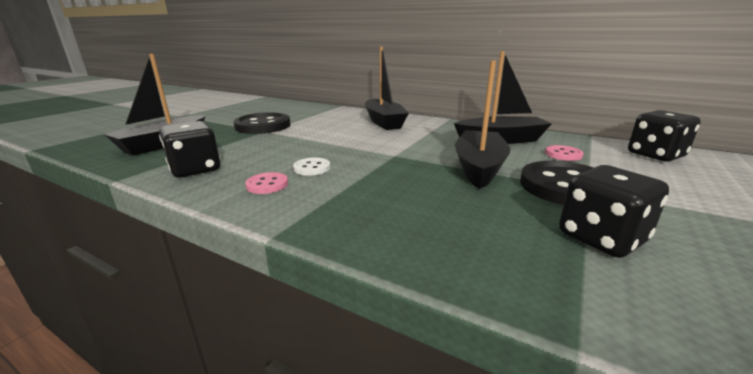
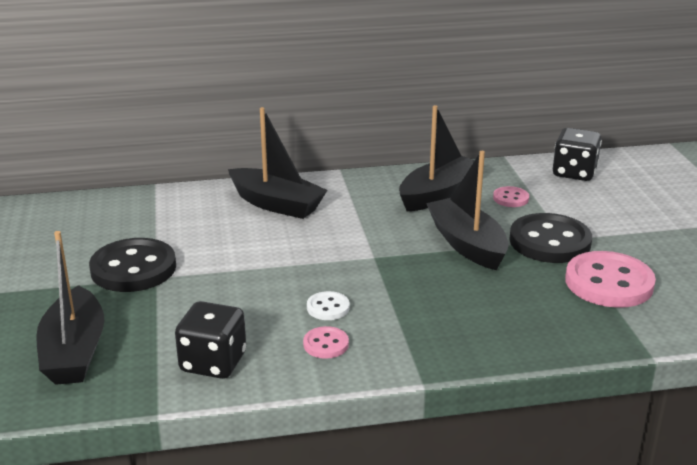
camera: 40 degrees left, 5 degrees up
black dice [559,165,669,258] -> pink button [565,251,656,308]

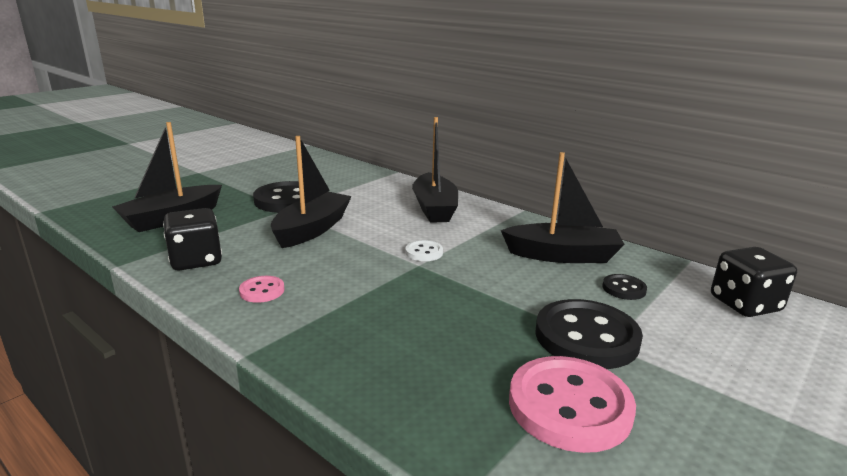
camera: 50 degrees right, 5 degrees down
white button [307,291,350,320] -> white button moved to [405,240,443,261]
black boat [426,151,509,270] -> black boat moved to [271,136,352,248]
pink button [493,186,529,207] -> black button [602,274,647,300]

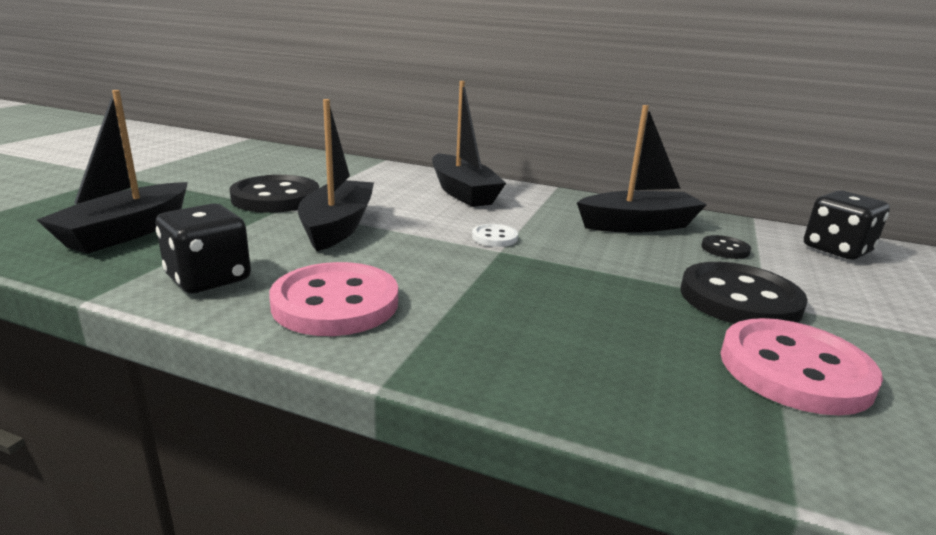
camera: 20 degrees left, 0 degrees up
pink button [239,276,284,303] -> pink button [269,262,398,336], size x2.09

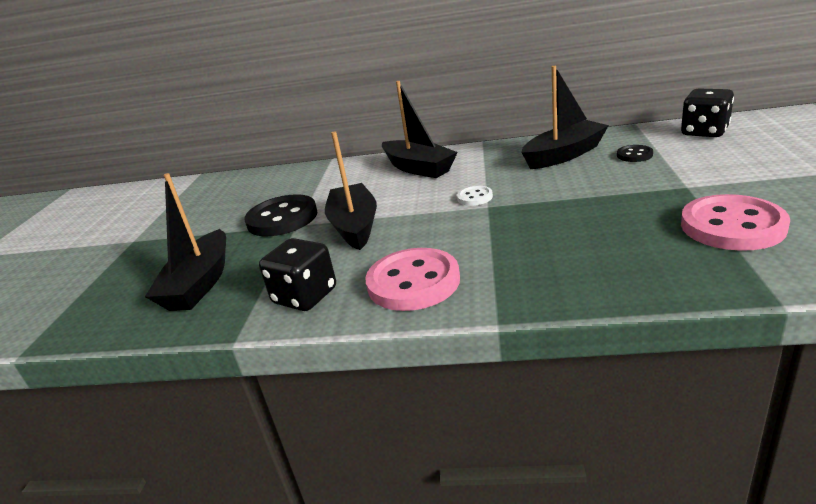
camera: 10 degrees left, 5 degrees up
black button [681,262,808,324] -> none

